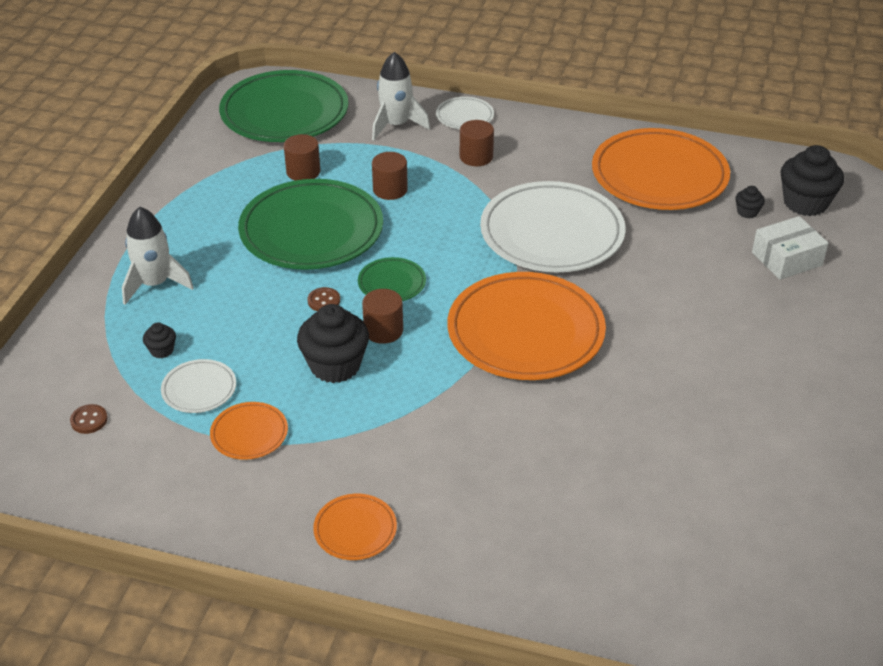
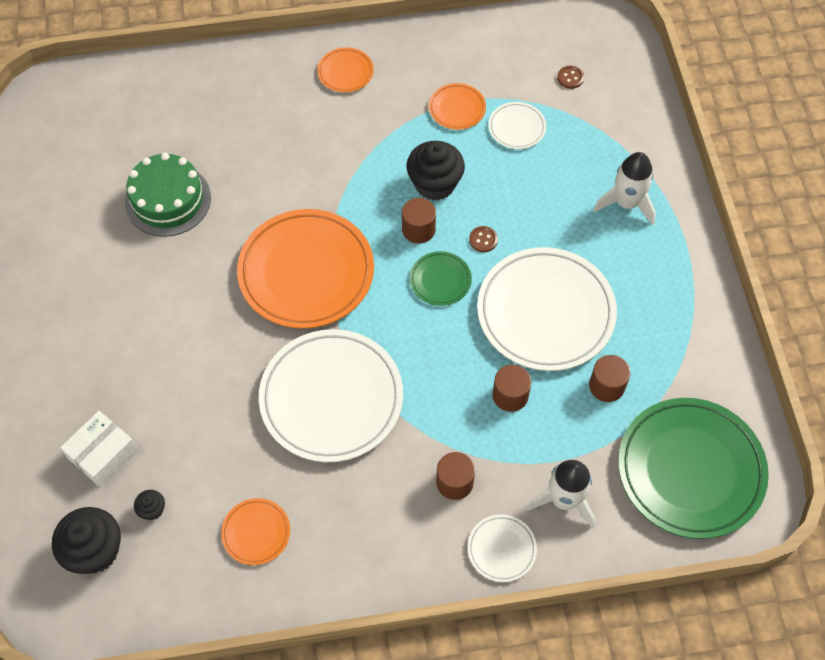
camera: 155 degrees right, 20 degrees up
black cupcake [143,322,176,358] -> none
green plate [238,179,383,270] -> white plate [477,247,617,371]
orange plate [592,128,730,210] -> orange plate [221,498,290,565], size x0.45
none -> green cake [125,153,211,237]

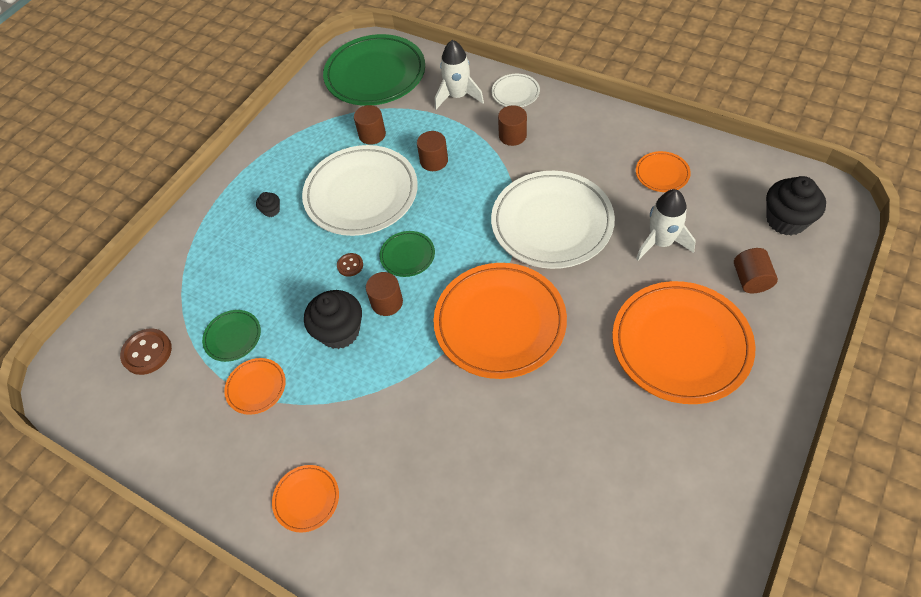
camera: 135 degrees left, 5 degrees down
white box [60,411,138,487] -> brown cylinder [734,248,778,293]
green cake [125,153,211,237] -> none
black cupcake [134,490,165,520] -> black cupcake moved to [256,192,280,217]
white plate [489,102,546,149] -> green plate [202,310,261,362]
brown button [557,66,584,89] -> brown button [120,328,172,375], size x1.76
white rocket [594,152,656,225] -> white rocket moved to [636,189,696,260]
none -> orange plate [612,281,755,404]

